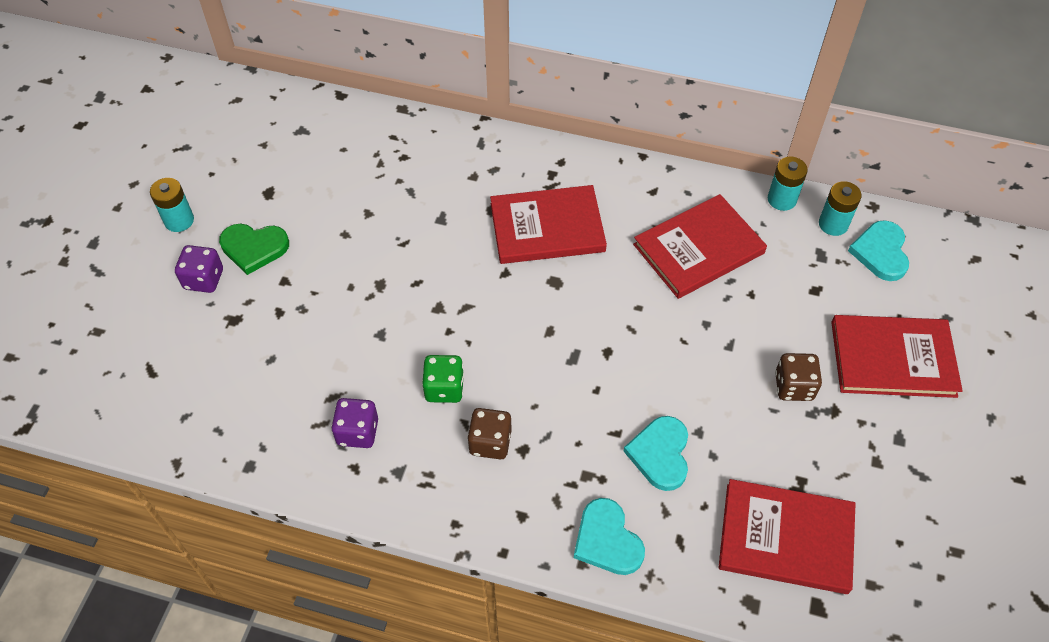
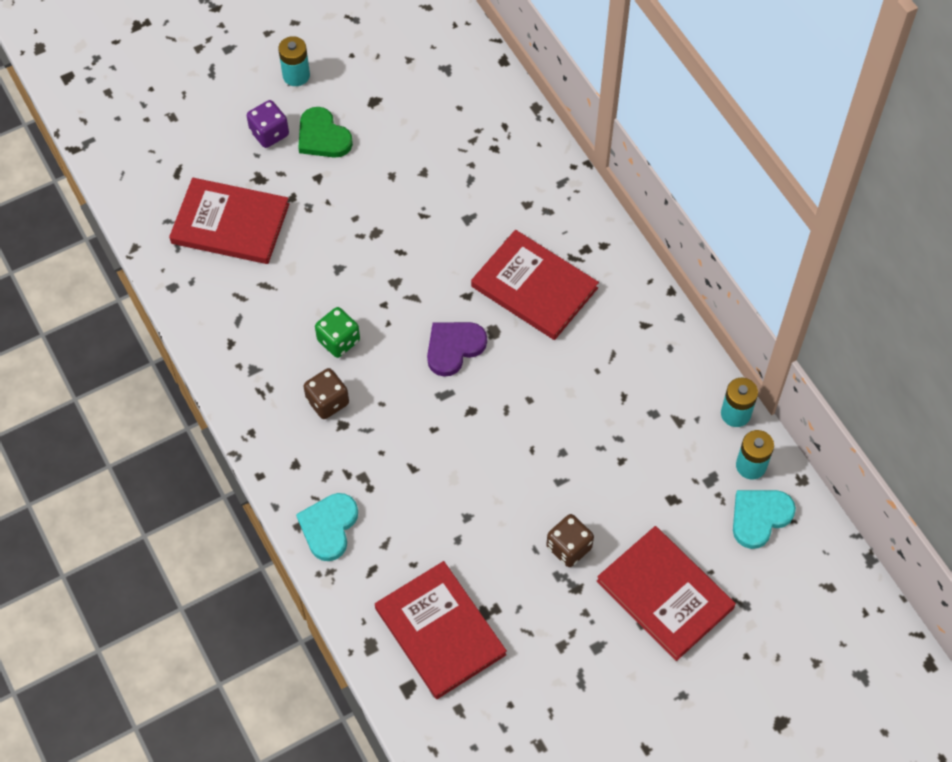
camera: 45 degrees right, 5 degrees up
purple dice [331,398,378,448] -> none
turquoise heart [623,416,688,491] -> none
red book [633,194,767,299] -> red book moved to [169,178,289,264]
none -> purple heart [427,322,487,377]

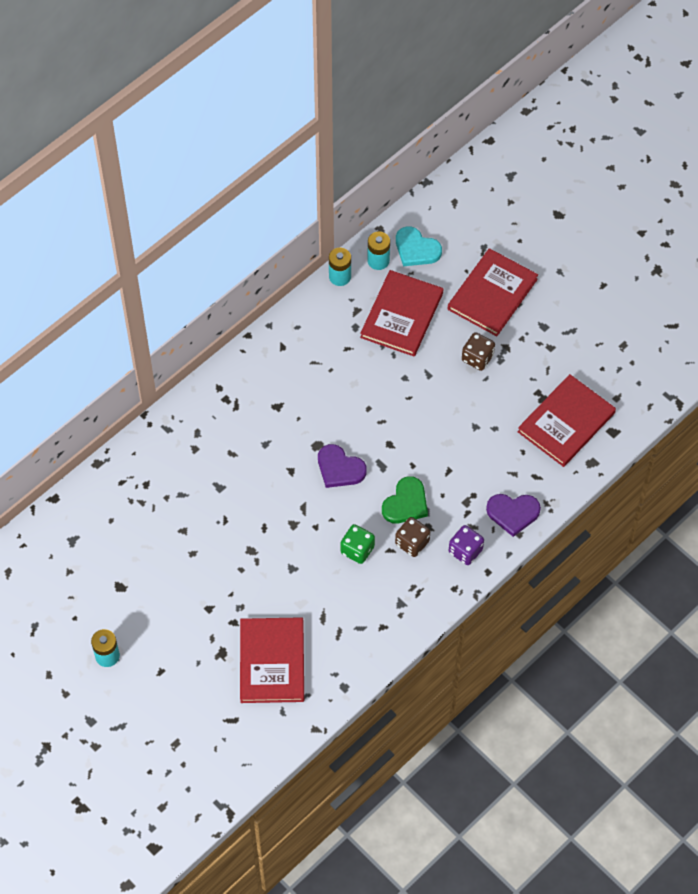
camera: 105 degrees left, 0 degrees up
purple dice [247,100,289,148] -> purple dice moved to [449,525,484,565]
turquoise heart [296,493,358,561] -> purple heart [486,494,541,537]
green heart [298,107,353,158] -> green heart moved to [382,476,428,523]
red book [471,230,599,340] -> red book moved to [360,270,443,356]

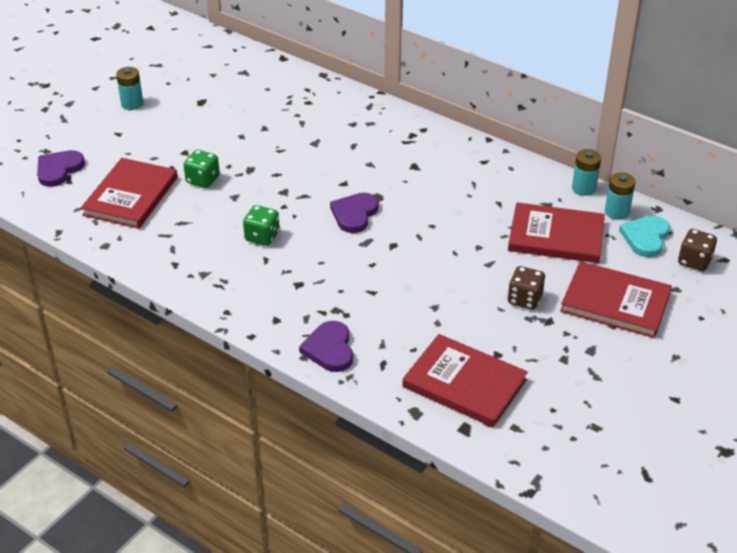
camera: 80 degrees right, 20 degrees down
red book [240,617,304,703] -> red book turned 60 degrees counterclockwise [81,158,178,229]
green heart [382,476,428,523] -> none
brown dice [395,517,430,557] -> brown dice moved to [678,229,717,271]
purple dice [449,525,484,565] -> none
none -> purple heart [37,150,85,187]
none -> green dice [183,150,220,188]

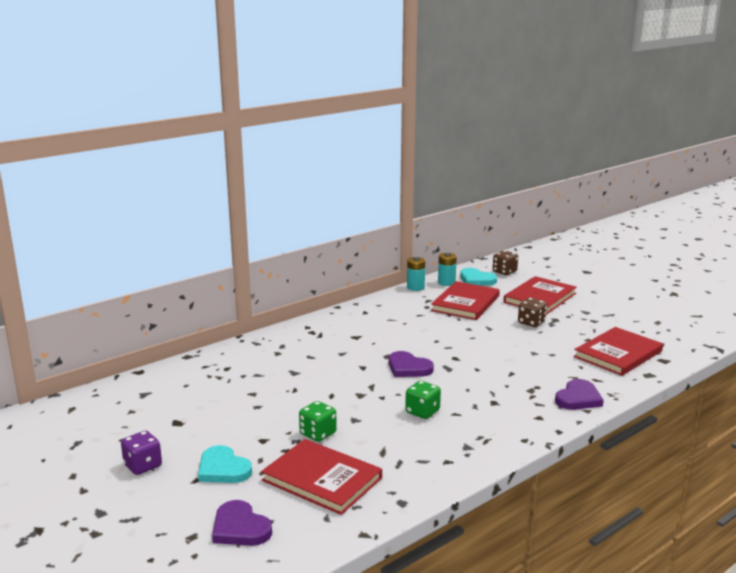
camera: 75 degrees left, 20 degrees down
turquoise battery [116,67,143,110] -> purple dice [121,431,162,475]
purple heart [299,321,353,372] -> purple heart turned 60 degrees counterclockwise [555,379,604,410]
none -> turquoise heart [198,445,252,483]

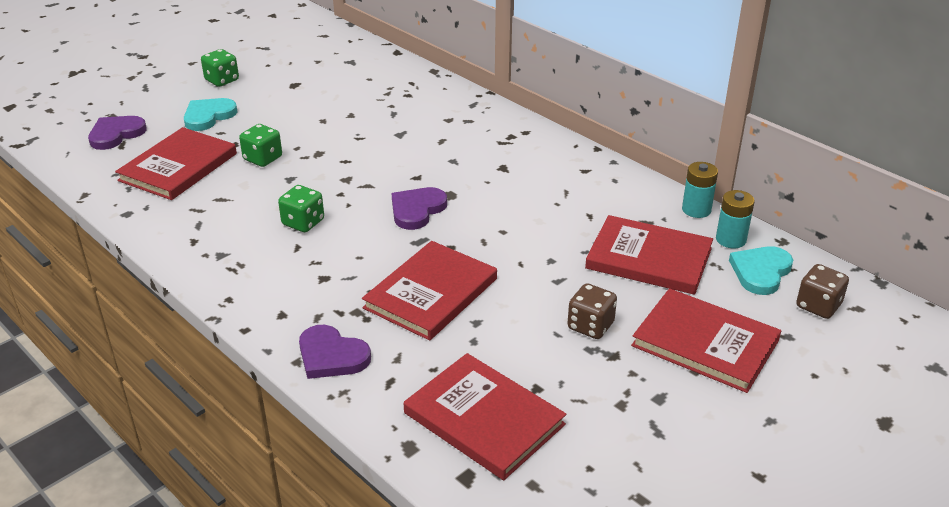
camera: 85 degrees right, 15 degrees up
purple dice [121,431,162,475] -> green dice [201,49,239,87]
none -> red book [362,241,497,341]

